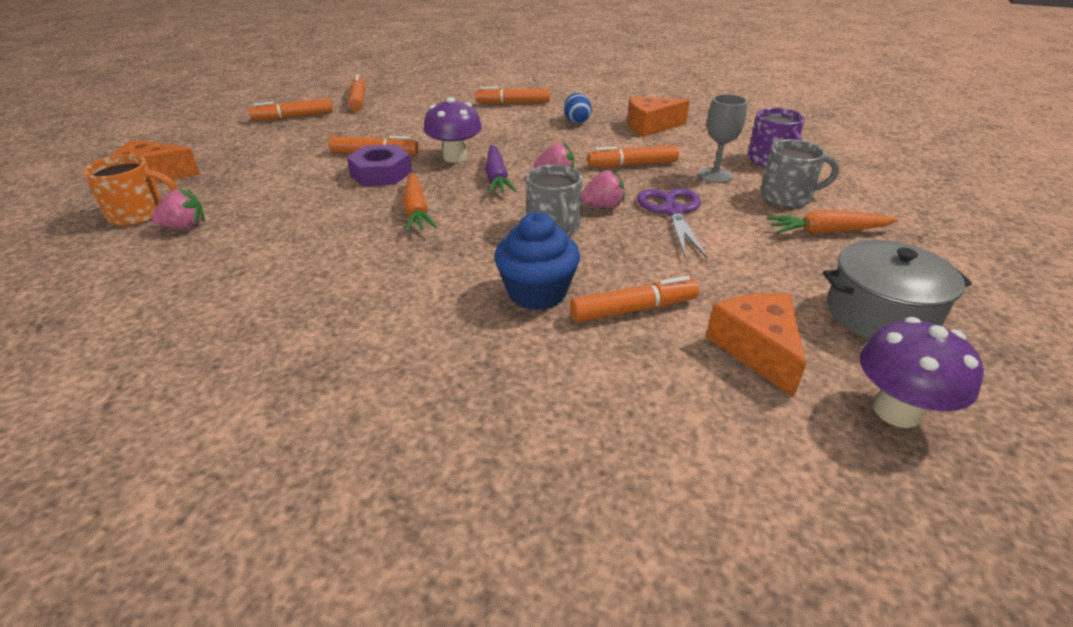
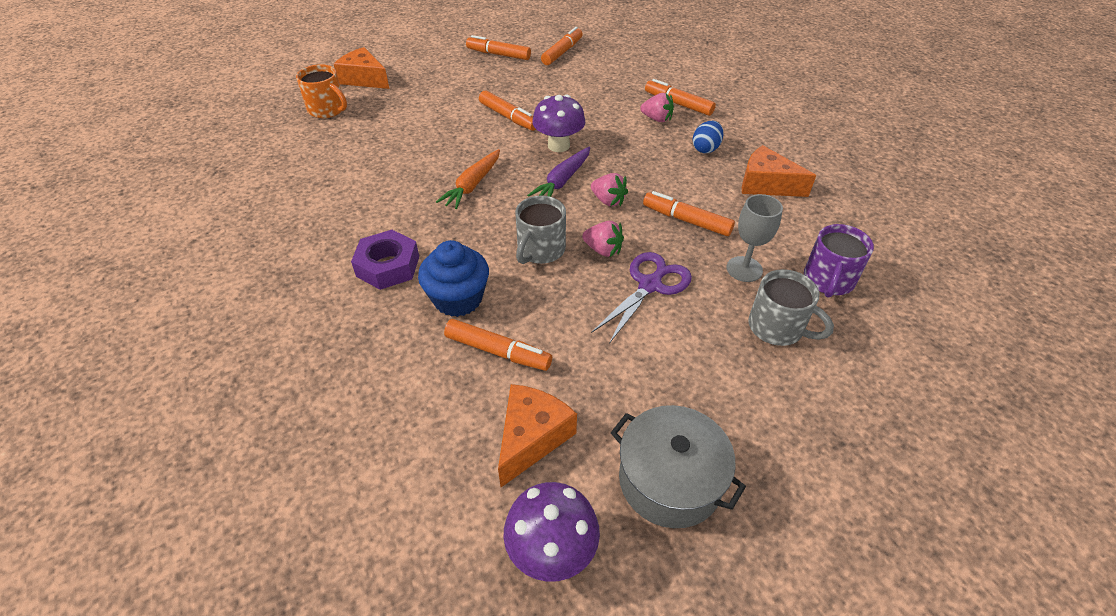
camera: 40 degrees right, 10 degrees up
pink strawberry [151,188,205,229] -> pink strawberry moved to [640,93,674,122]
purple nut [347,144,412,186] -> purple nut moved to [351,230,419,290]
orange carrot [767,210,898,235] -> none

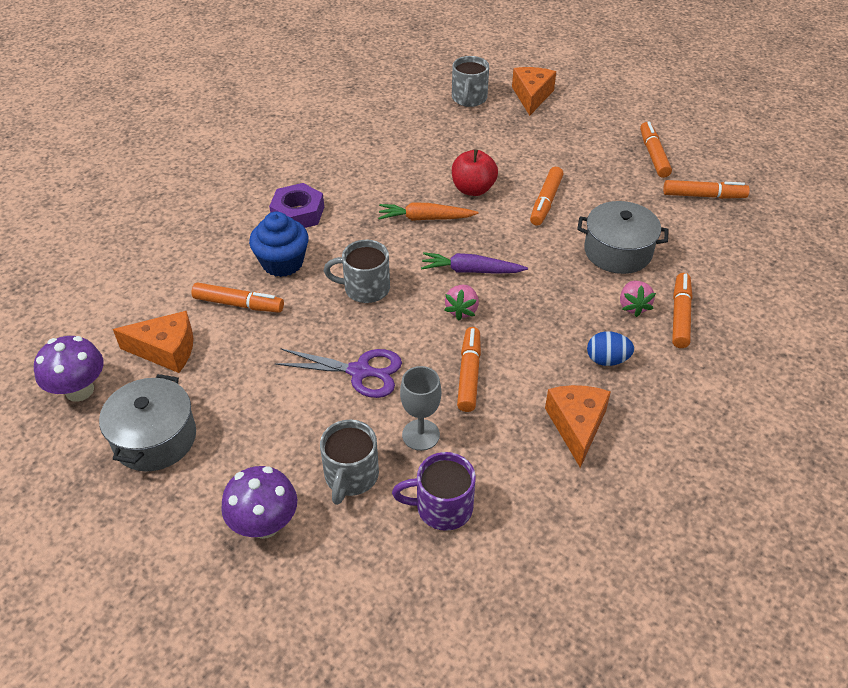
camera: 65 degrees right, 0 degrees up
orange mug [296,64,347,118] -> grey mug [452,56,489,107]
orange marker [444,319,552,371] -> orange marker turned 75 degrees counterclockwise [191,282,284,313]
purple mushroom [532,94,585,152] -> purple mushroom moved to [221,466,297,539]
pink strawberry [582,221,624,257] -> none
none -> red apple [452,149,498,196]
none -> grey pot [577,201,669,274]

